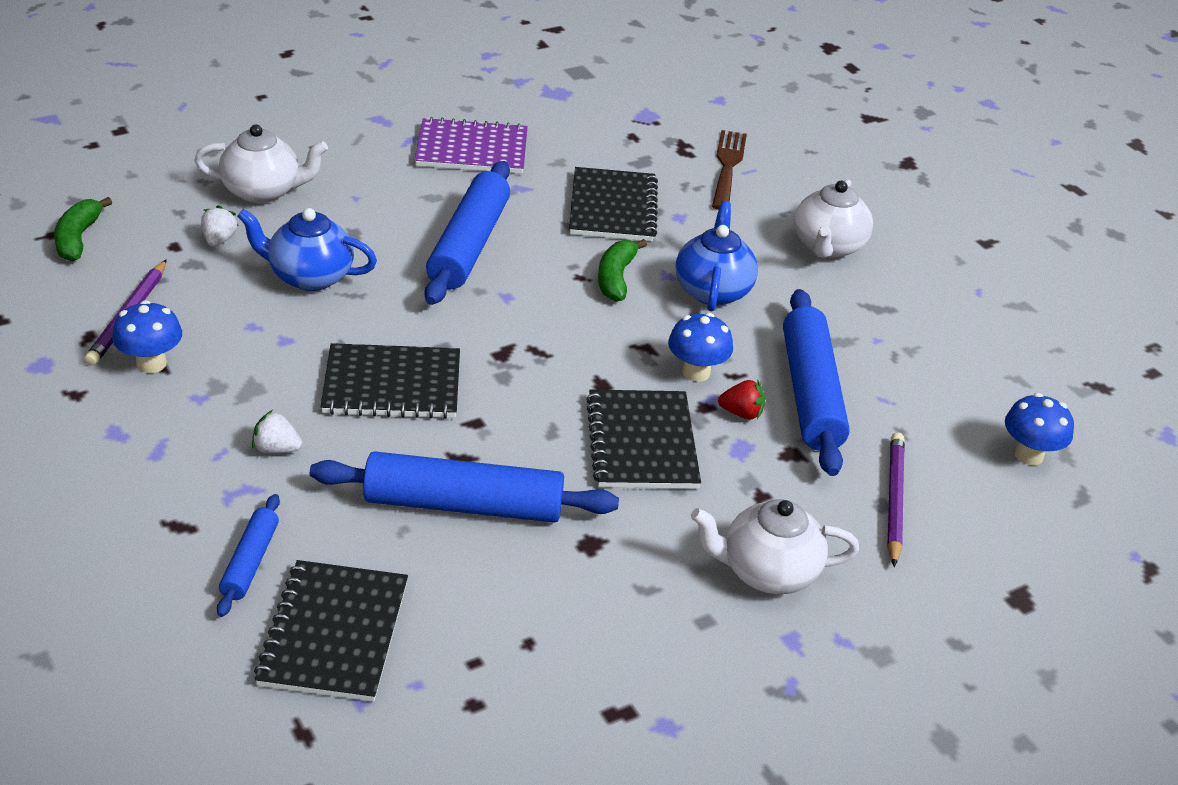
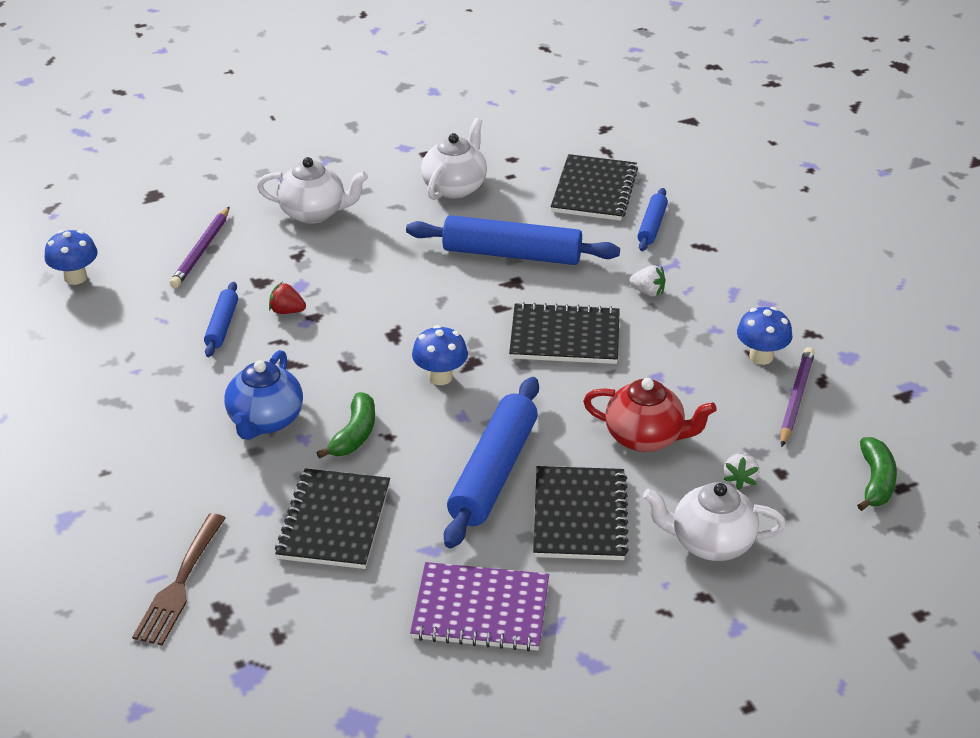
camera: 170 degrees left, 0 degrees up
blue teapot [237,208,377,291] -> red teapot [583,378,717,452]
black notebook [586,390,701,489] -> black notebook moved to [533,466,629,560]
blue mushroom [668,313,733,382] -> blue mushroom moved to [412,325,468,385]
blue rolling pin [783,289,850,476] -> blue rolling pin [204,282,238,357], size x0.51
white teapot [794,179,873,258] -> white teapot moved to [421,118,487,200]

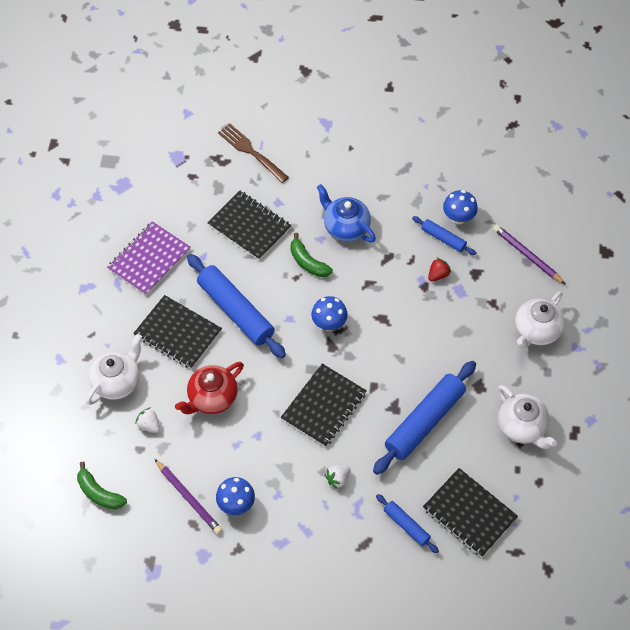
camera: 120 degrees right, 20 degrees up
blue mushroom [45,230,98,285] -> blue mushroom moved to [443,190,478,224]

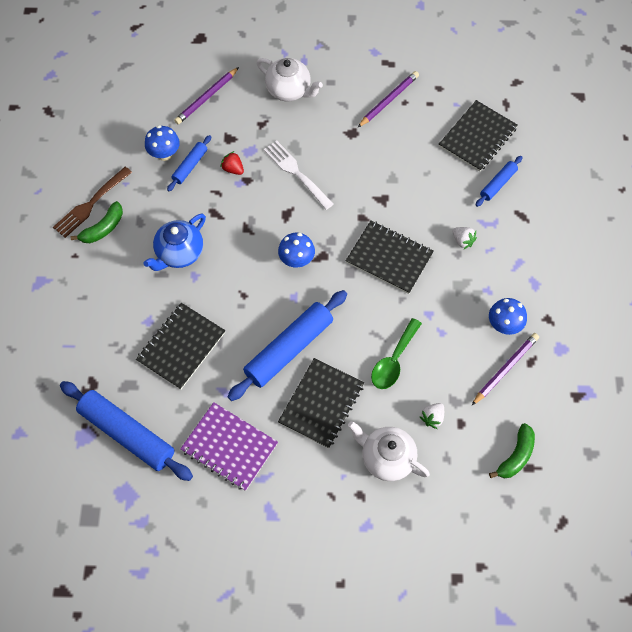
camera: 95 degrees left, 5 degrees up
red teapot [175,362,244,414] -> green spoon [371,318,422,389]
brown fork [218,124,289,183] -> brown fork moved to [53,167,132,238]
green banana [290,233,333,277] -> green banana moved to [70,201,123,243]
blue rolling pin [373,361,476,475] -> blue rolling pin moved to [60,381,193,481]
white teapot [498,385,557,449] -> purple pencil [357,71,419,128]
none -> white fork [264,141,334,210]

